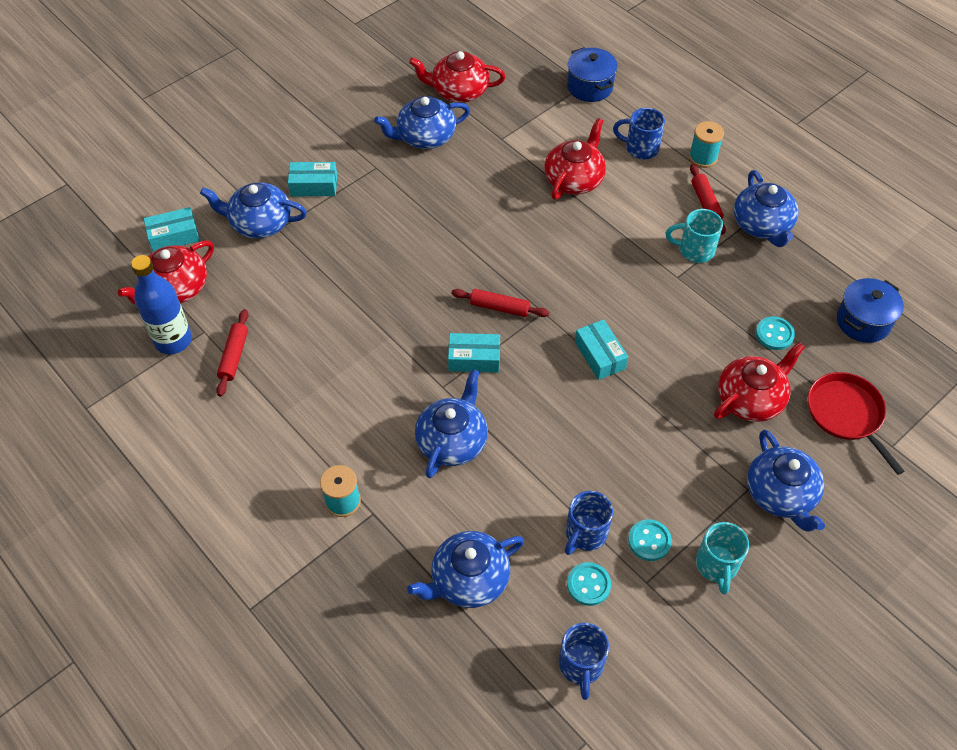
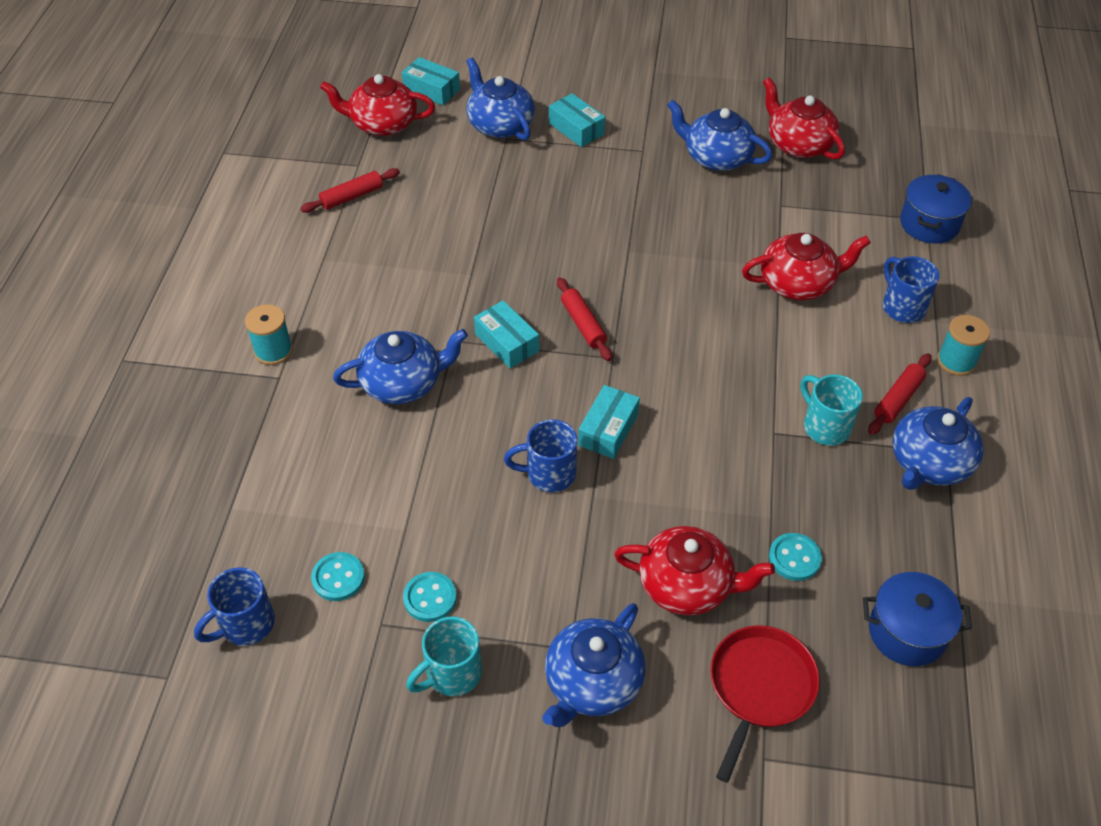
camera: 50 degrees right, 5 degrees down
blue bottle [131,255,192,354] -> none
blue teapot [407,531,524,608] -> none
blue mug [565,491,613,555] -> blue mug moved to [504,419,577,492]

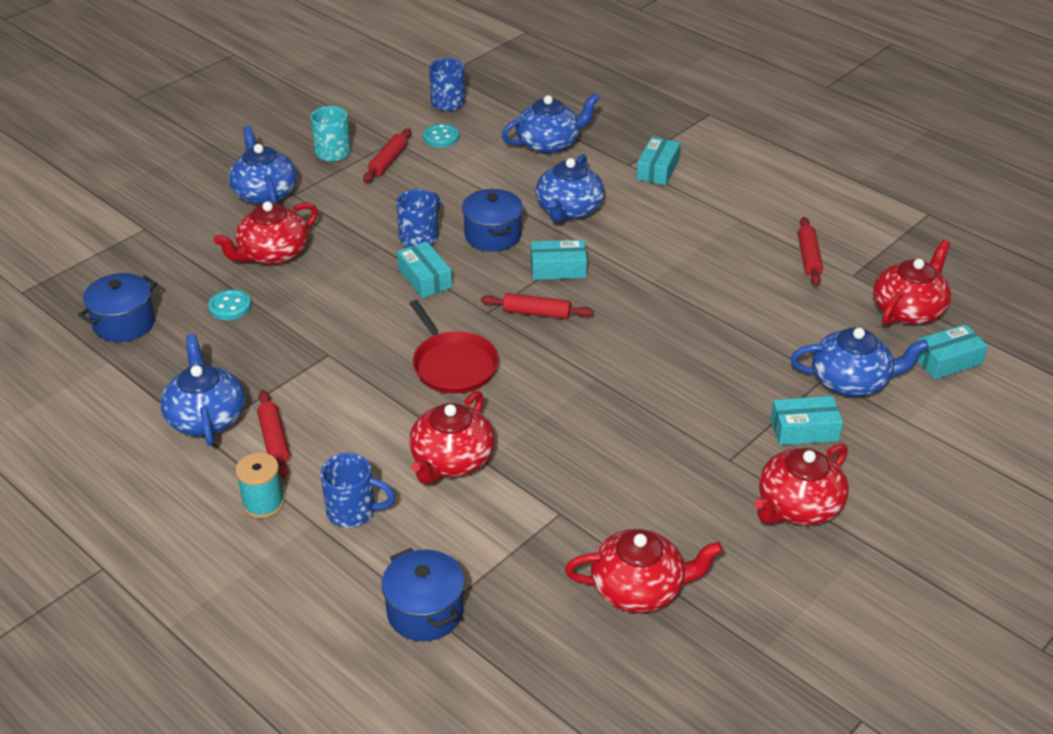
camera: 125 degrees right, 10 degrees down
turquoise spool [245,304,293,365] -> turquoise box [636,137,680,185]
turquoise button [403,572,457,622] -> red rolling pin [363,128,411,182]
blue teapot [667,99,772,171] -> blue teapot moved to [501,93,600,154]
red pan [710,626,820,783] -> red pan moved to [409,300,499,394]
turquoise mug [800,374,863,446] -> none
none -> blue pot [462,189,523,252]
none -> red teapot [754,443,849,525]

